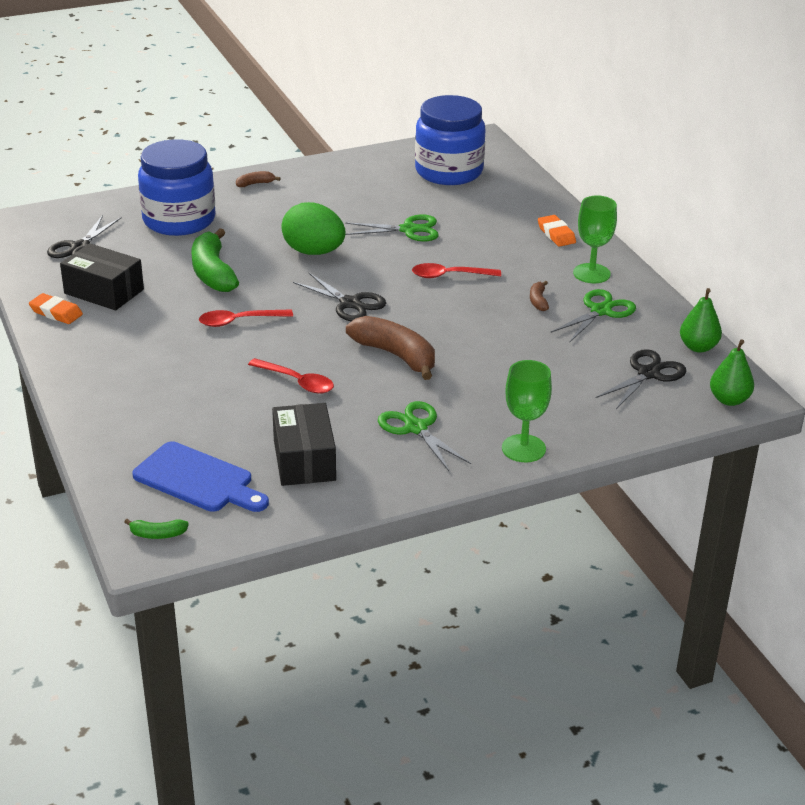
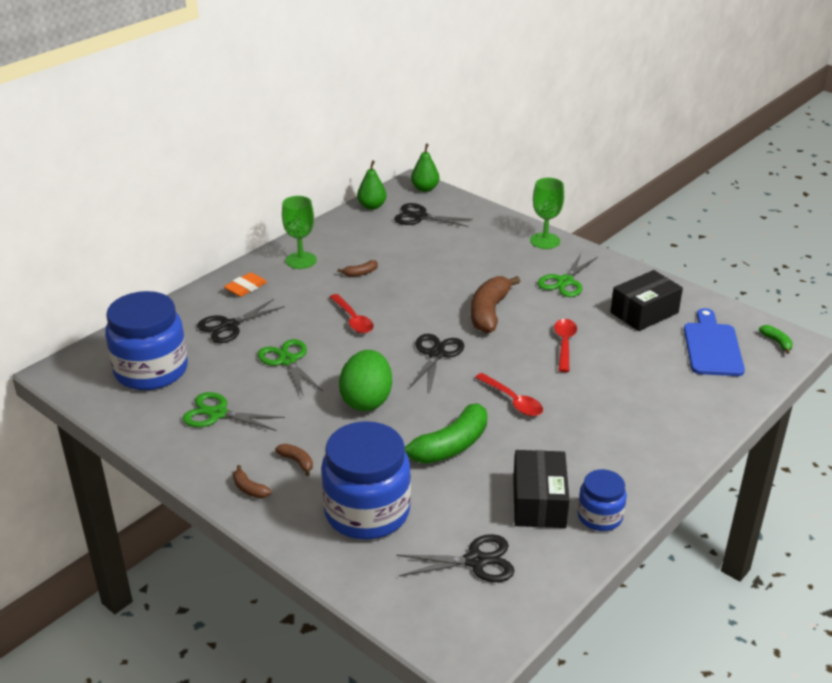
camera: 115 degrees left, 0 degrees up
orange eraser [29,293,83,324] -> blue jar [577,469,627,531]
green scissors [550,289,636,343] -> green scissors moved to [182,392,285,431]
none -> black scissors [197,299,285,343]
none -> brown banana [275,444,313,476]

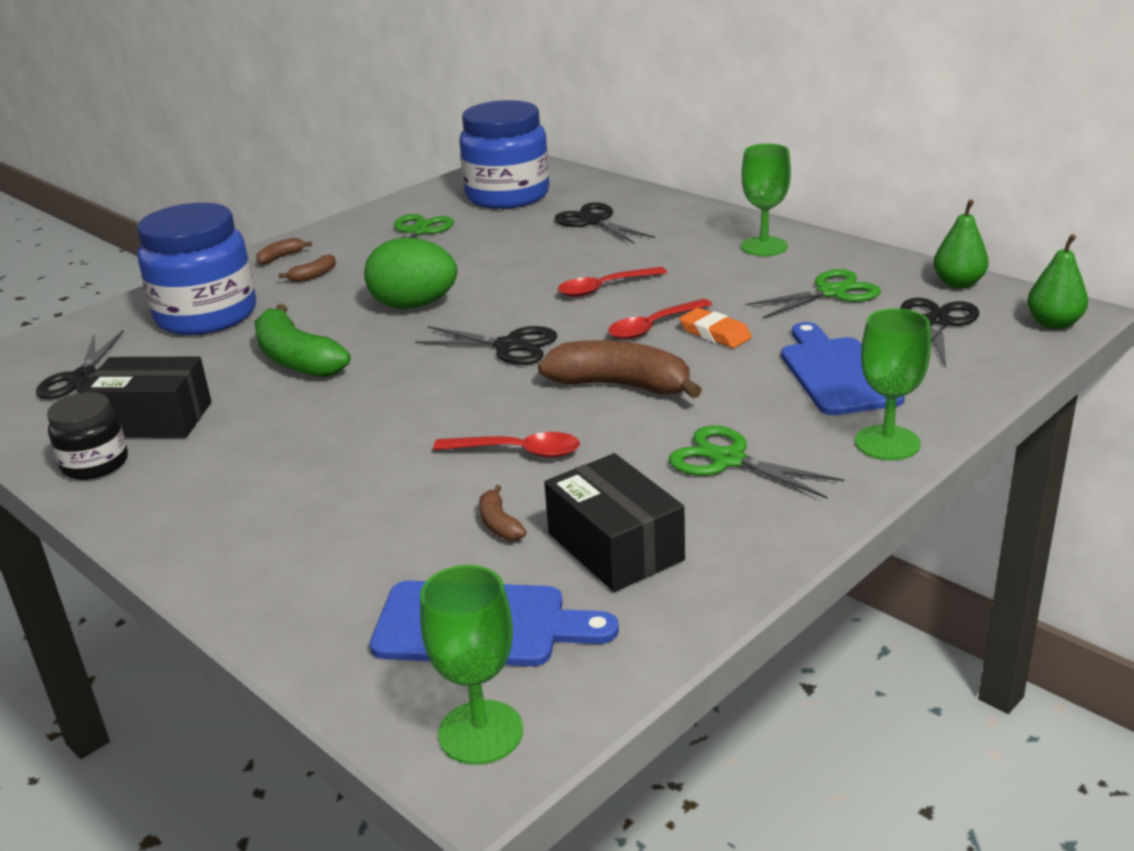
camera: 95 degrees right, 5 degrees down
orange eraser [224,272,267,297] -> orange eraser moved to [679,308,752,348]
green scissors [258,339,323,396] -> green scissors moved to [746,269,881,319]
brown banana [337,260,378,277] -> brown banana moved to [479,485,526,541]
red spoon [475,373,543,416] -> red spoon moved to [608,299,712,339]
blue jar [577,469,627,531] -> black jar [47,392,128,480]
green banana [759,325,793,354] -> green goblet [420,565,523,765]
none -> blue cutting board [781,322,905,415]

